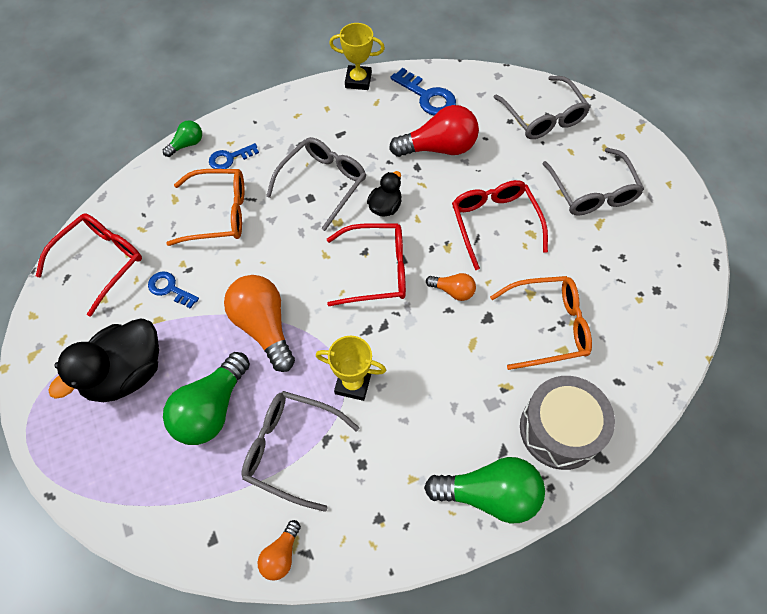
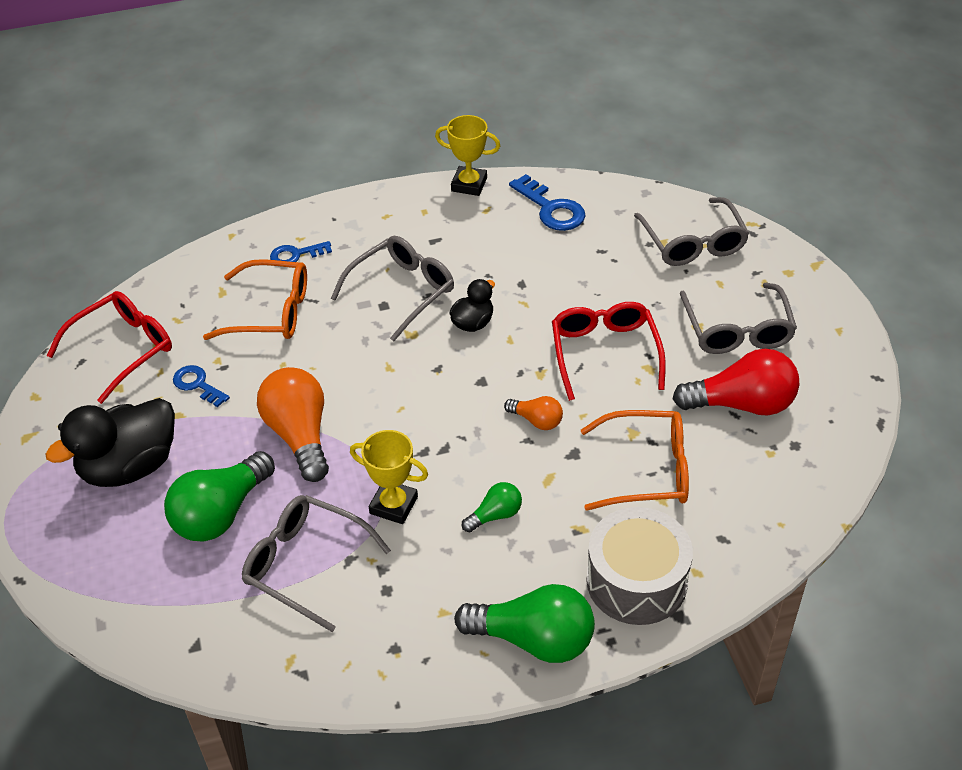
camera: 10 degrees right, 15 degrees down
green light bulb [163,120,202,157] -> green light bulb moved to [462,482,522,532]
orange light bulb [258,520,301,581] -> none
red glasses [327,223,406,306] -> none
red light bulb [389,105,479,157] -> red light bulb moved to [673,349,799,415]

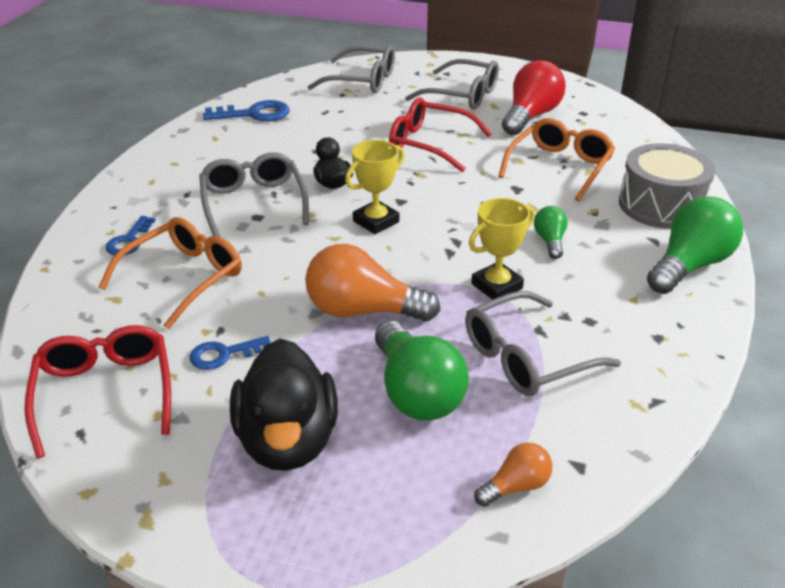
camera: 60 degrees left, 10 degrees down
yellow trophy [435,115,500,196] -> yellow trophy moved to [345,140,404,234]
orange light bulb [504,396,563,430] -> orange light bulb moved to [474,443,552,507]

